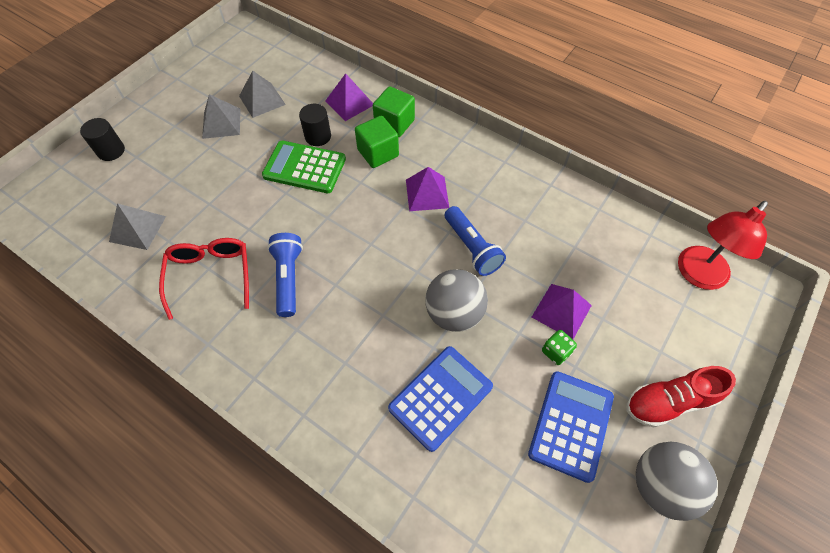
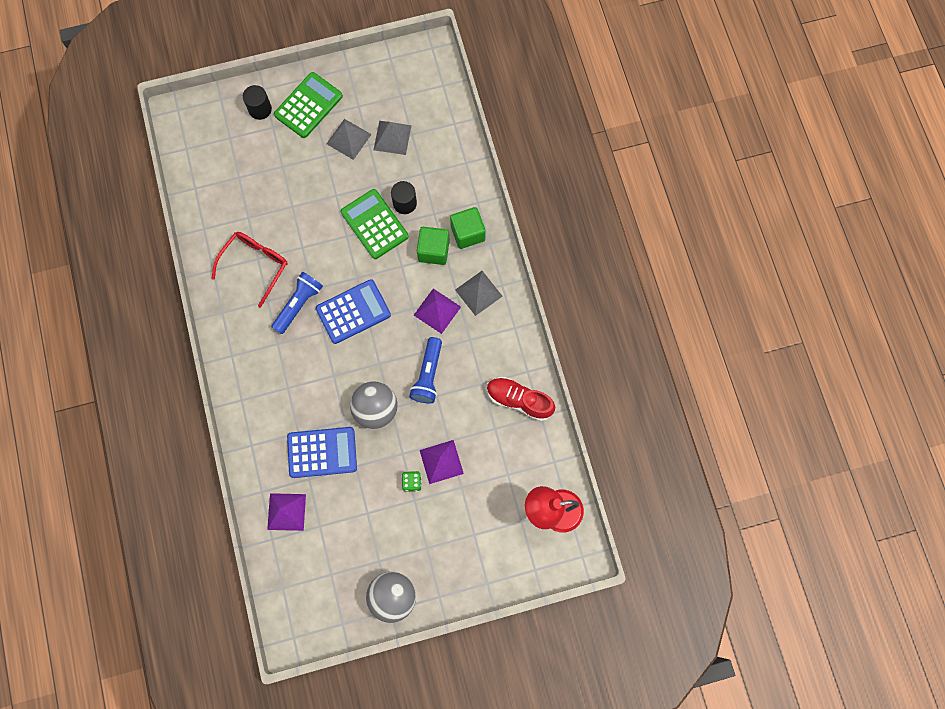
camera: 40 degrees right, 15 degrees up
grey pyramid [109,203,166,250] -> grey pyramid moved to [455,271,503,316]
purple pyramid [325,73,373,121] -> purple pyramid moved to [267,493,306,531]
blue calculator [528,371,614,483] -> blue calculator moved to [316,279,391,344]
red shoe [626,366,736,428] -> red shoe moved to [487,377,555,421]
none -> green calculator [274,72,343,138]

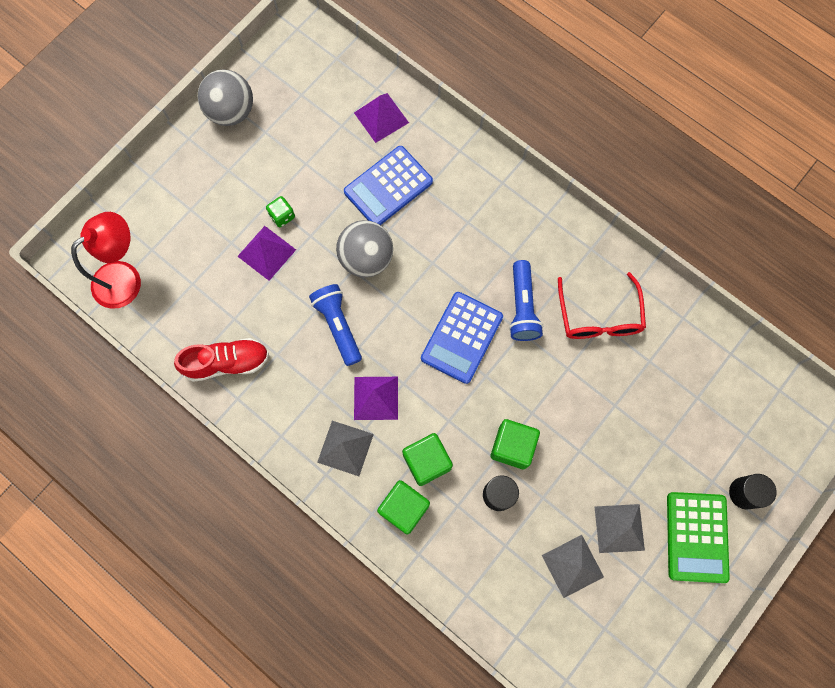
camera: 145 degrees right, 0 degrees up
green calculator [341,189,409,259] -> green cube [491,419,540,469]

